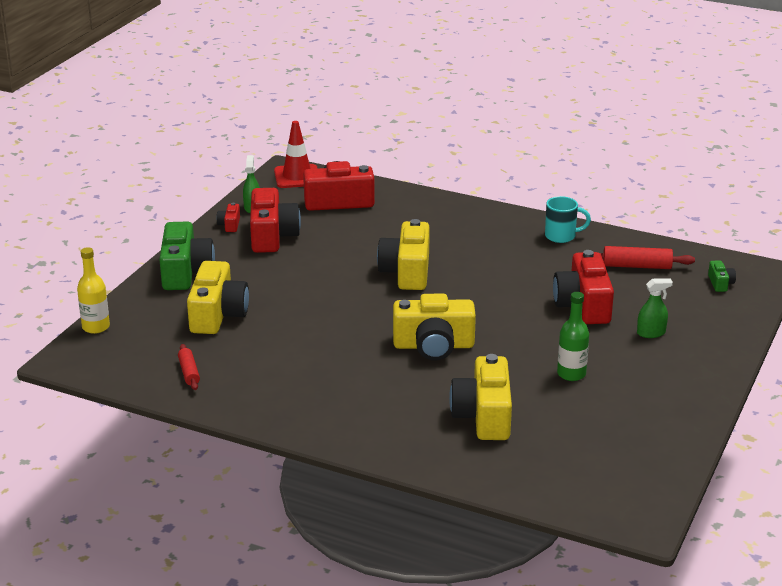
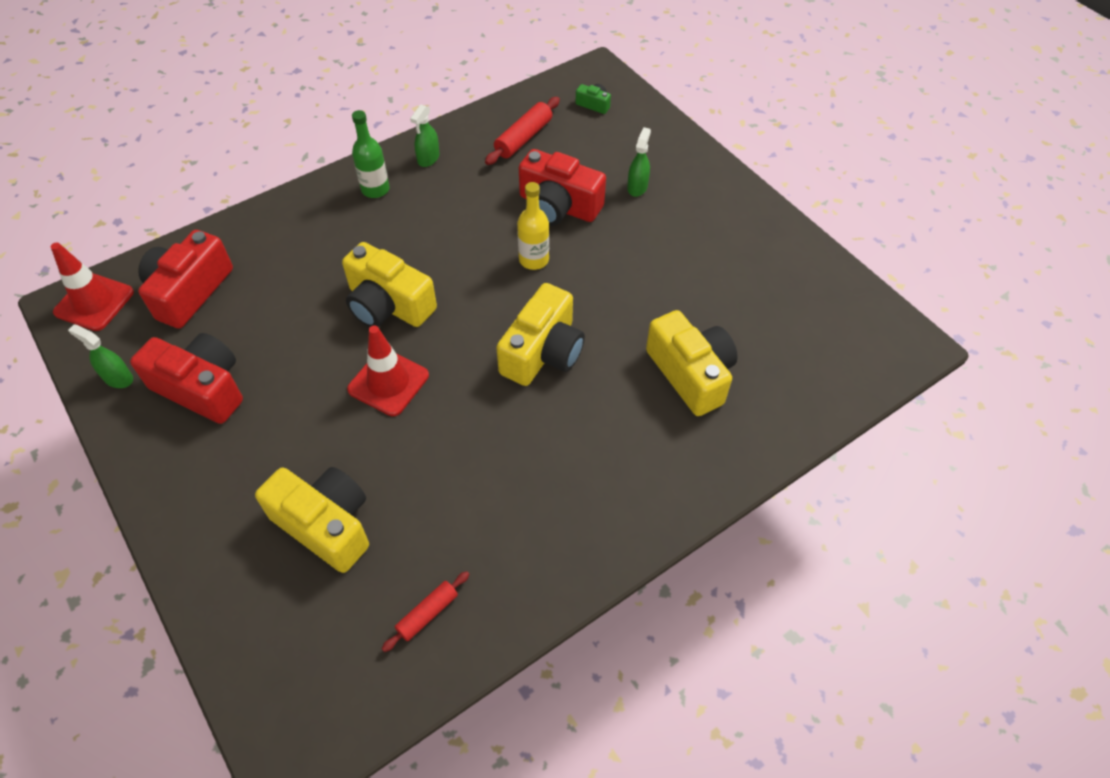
camera: 60 degrees left, 25 degrees up
yellow bottle [77,247,110,334] -> yellow bottle moved to [517,182,549,270]
green camera [159,222,215,290] -> none
red rolling pin [178,344,200,390] -> red rolling pin turned 60 degrees counterclockwise [382,571,469,652]
red camera [217,203,240,232] -> none
yellow camera [449,354,512,440] -> yellow camera turned 150 degrees counterclockwise [646,310,738,416]
turquoise mug [545,196,591,243] -> green spray bottle [410,104,440,167]
green bottle [557,292,589,381] -> green bottle moved to [352,110,389,198]
none -> red traffic cone [347,325,429,416]

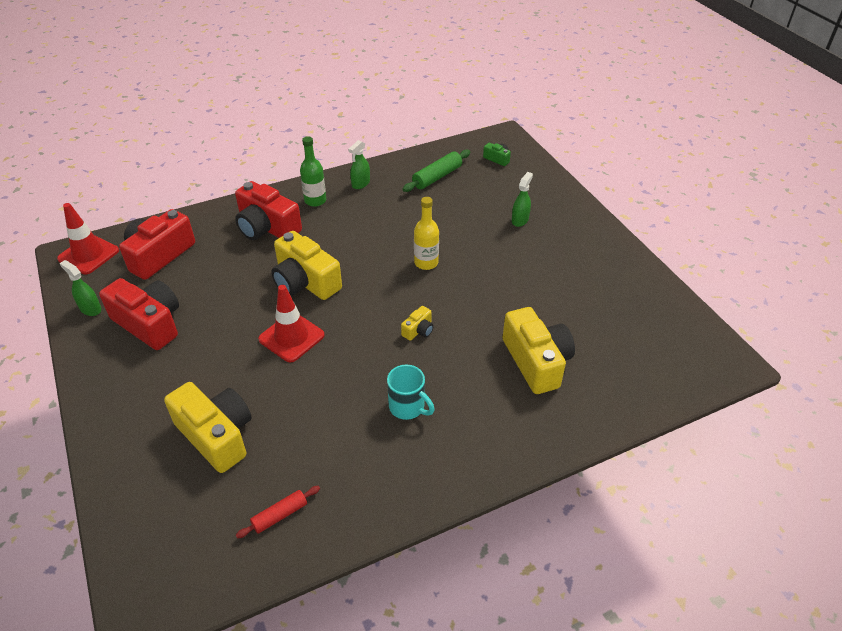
camera: 10 degrees right, 10 degrees down
red rolling pin [485,97,560,165] -> green rolling pin [403,150,470,192]
yellow camera [496,283,585,386] -> yellow camera [401,306,434,341], size x0.45
red camera [519,149,606,226] -> red camera moved to [235,181,302,240]
none -> turquoise mug [387,365,435,420]

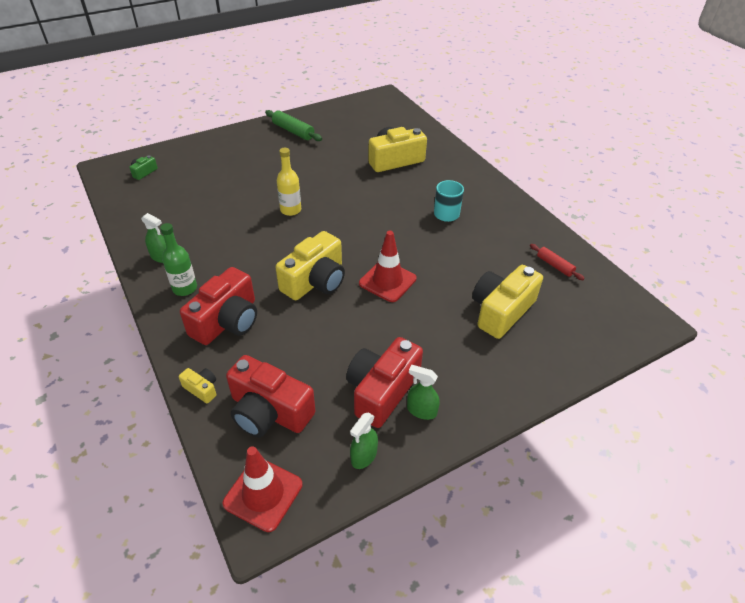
camera: 95 degrees left, 0 degrees up
yellow camera [401,306,434,341] -> yellow camera moved to [179,368,216,403]
green rolling pin [403,150,470,192] -> green rolling pin moved to [265,110,322,141]
green spray bottle [512,172,533,227] -> green spray bottle moved to [407,365,440,420]

